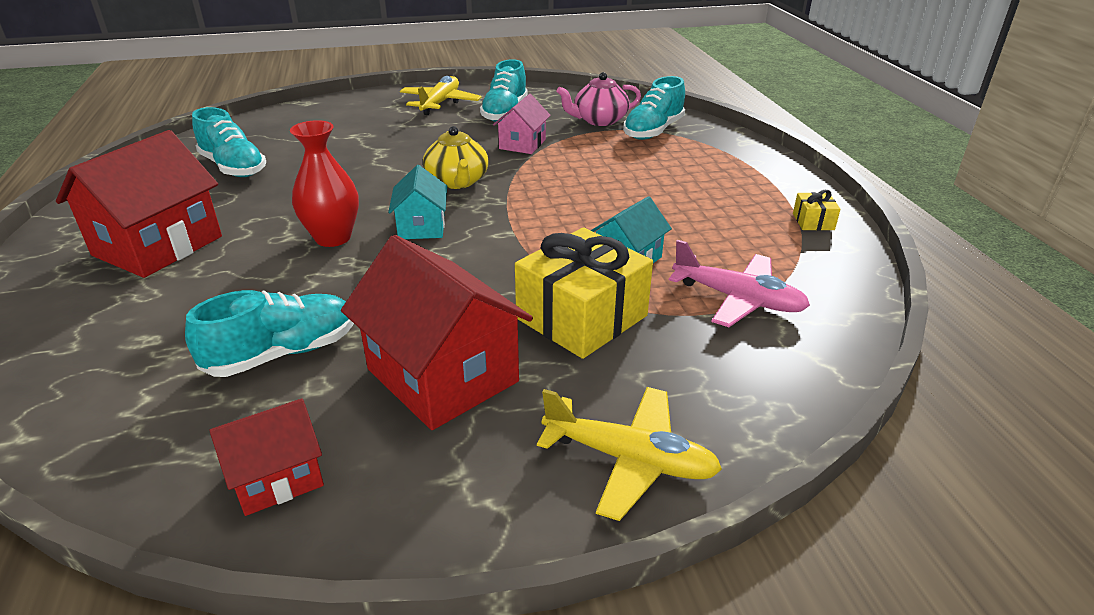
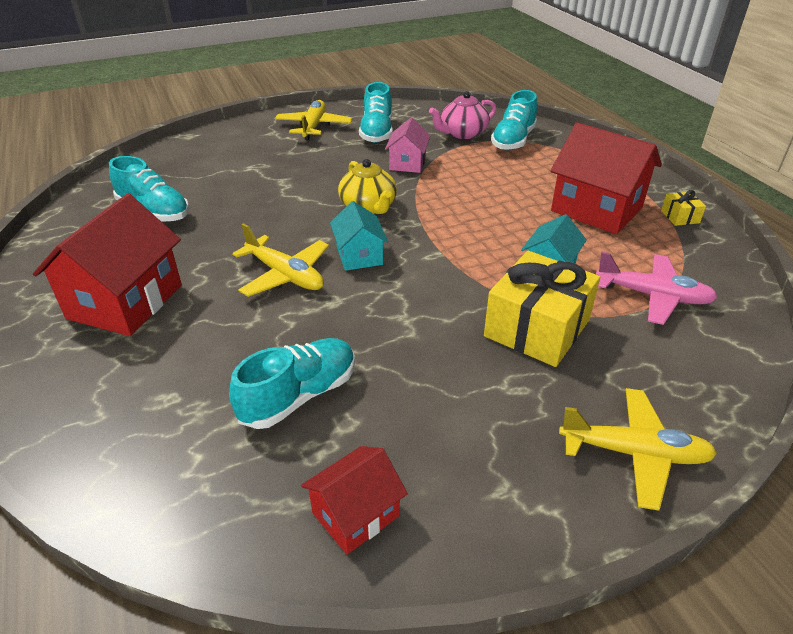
camera: 10 degrees left, 5 degrees up
red vase [290,120,359,247] -> yellow plane [232,223,329,297]
red house [341,235,533,430] -> red house moved to [551,122,662,234]

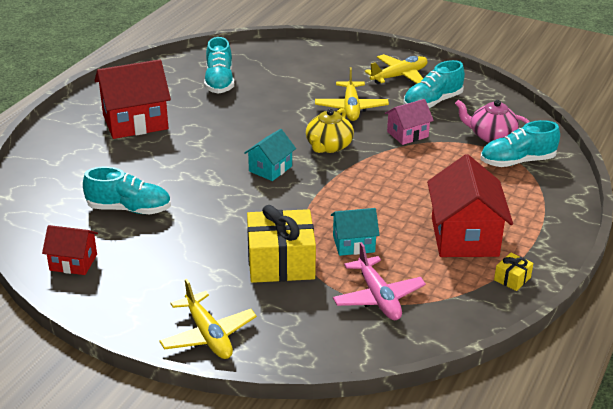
camera: 50 degrees right, 5 degrees down
yellow plane [232,223,329,297] -> yellow plane moved to [315,67,389,121]

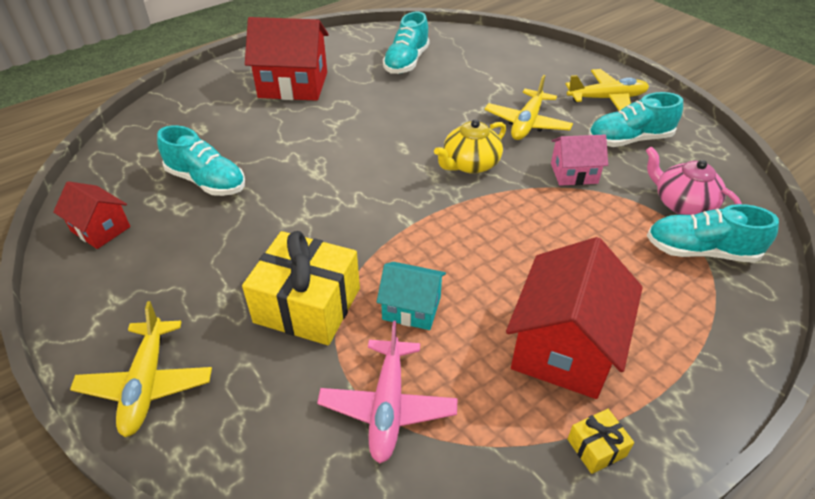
camera: 25 degrees right, 10 degrees up
turquoise house [244,129,296,181] -> none

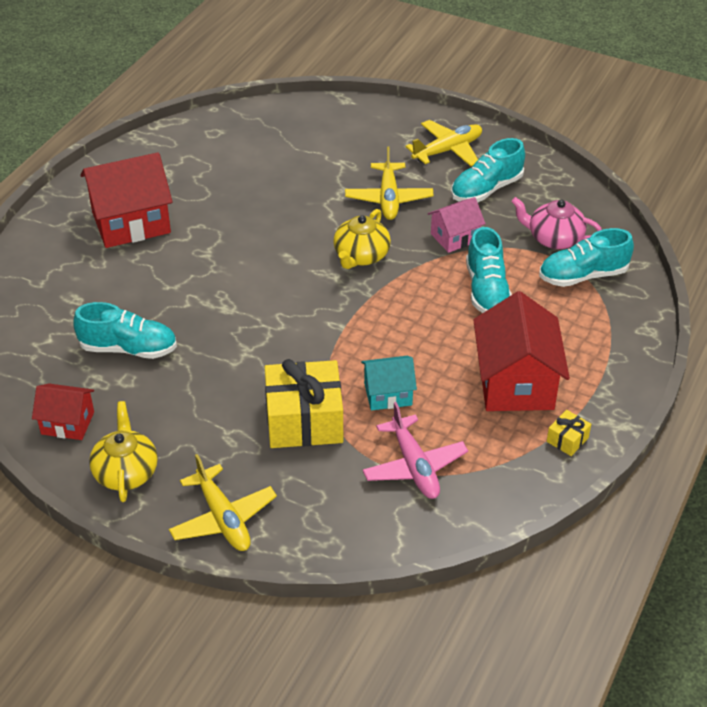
camera: 25 degrees left, 0 degrees up
turquoise shoe [383,11,430,74] -> turquoise shoe moved to [466,227,512,313]
none -> yellow teapot [89,401,158,502]

